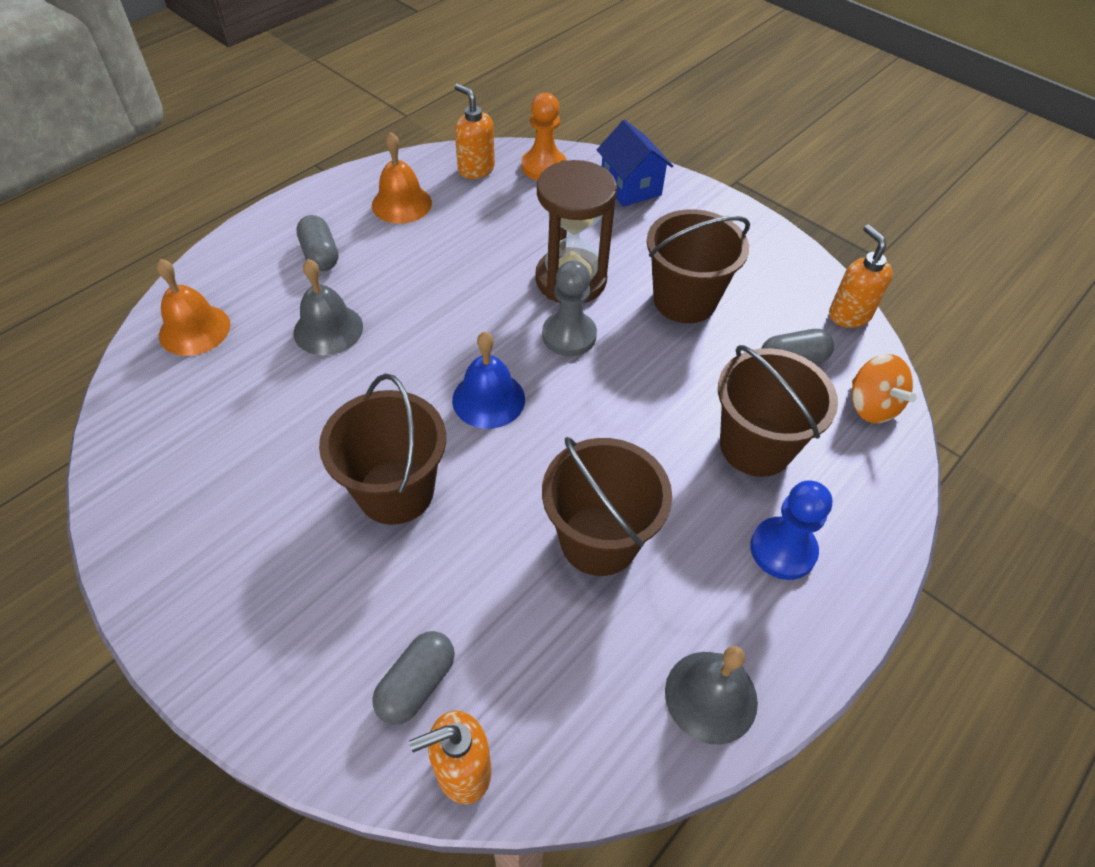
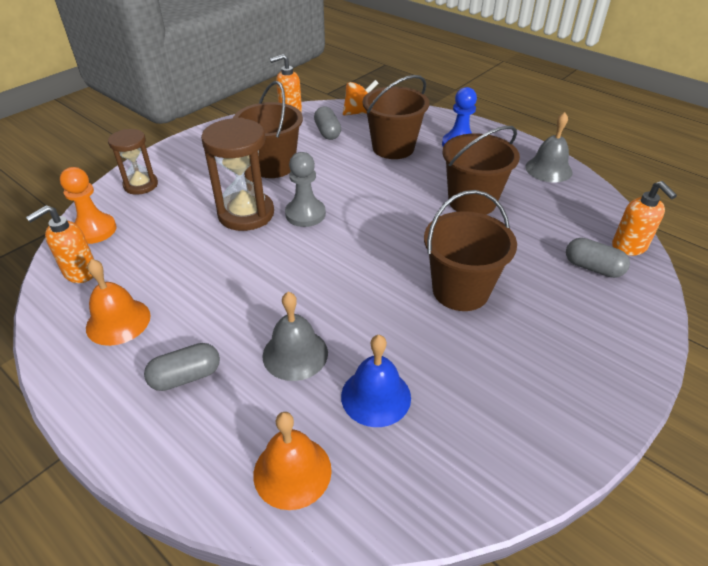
camera: 90 degrees left, 10 degrees down
blue bell [452,332,525,429] -> blue bell moved to [341,335,411,427]
blue house [597,120,673,207] -> brown hourglass [108,129,158,195]

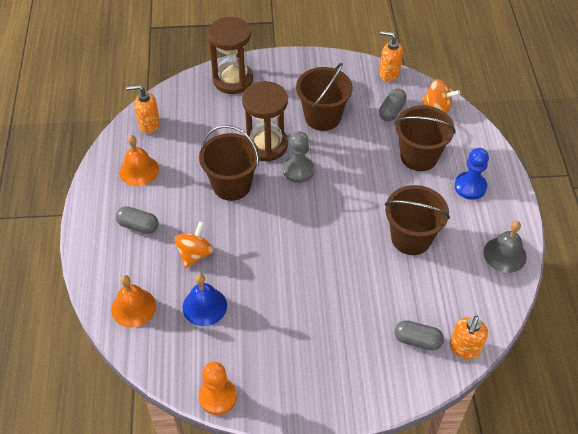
camera: 45 degrees right, 10 degrees up
orange pawn [60,167,116,244] -> orange pawn moved to [199,362,237,415]
brown hourglass [108,129,158,195] -> brown hourglass [208,17,253,94], size x1.58
grey bell [263,292,328,381] -> orange spinning top [174,221,213,269]
brown bucket [424,190,517,311] -> brown bucket moved to [199,125,260,201]
grey capsule [566,238,630,278] -> grey capsule turned 60 degrees counterclockwise [395,320,444,350]

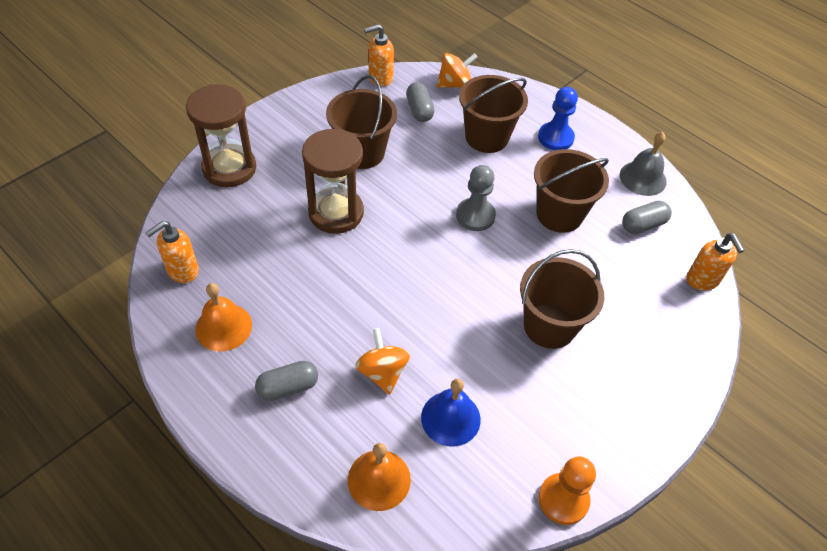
camera: 45 degrees left, 0 degrees up
brown bucket [199,125,260,201] -> brown bucket moved to [520,249,604,349]
grey pawn [283,131,314,183] -> grey pawn moved to [456,165,496,231]
grey capsule [395,320,444,350] -> grey capsule moved to [622,201,672,234]

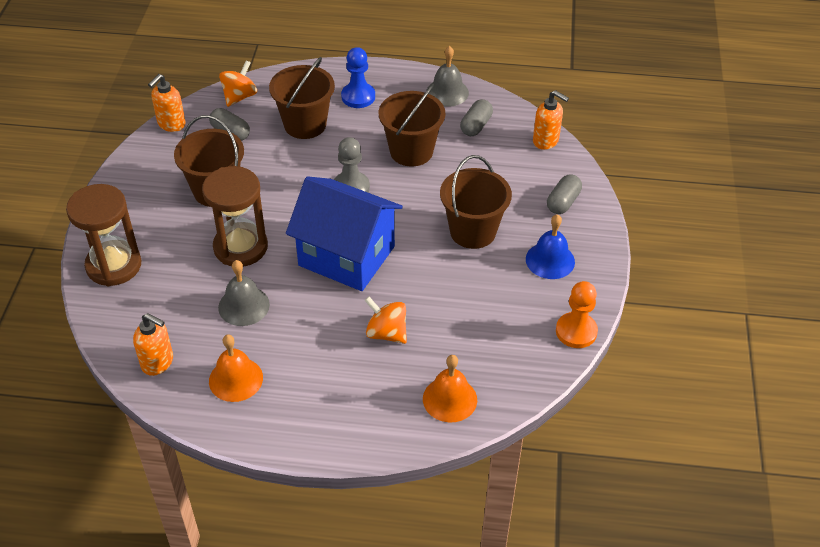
camera: 35 degrees left, 5 degrees down
orange soap dispenser [145,221,199,283] -> orange soap dispenser turned 75 degrees counterclockwise [133,313,173,376]
grey capsule [255,361,318,401] -> grey capsule moved to [547,174,582,214]
blue bell [421,379,481,447] -> blue bell moved to [526,214,575,279]
none -> grey bell [218,260,270,326]
none -> blue house [286,176,403,291]

